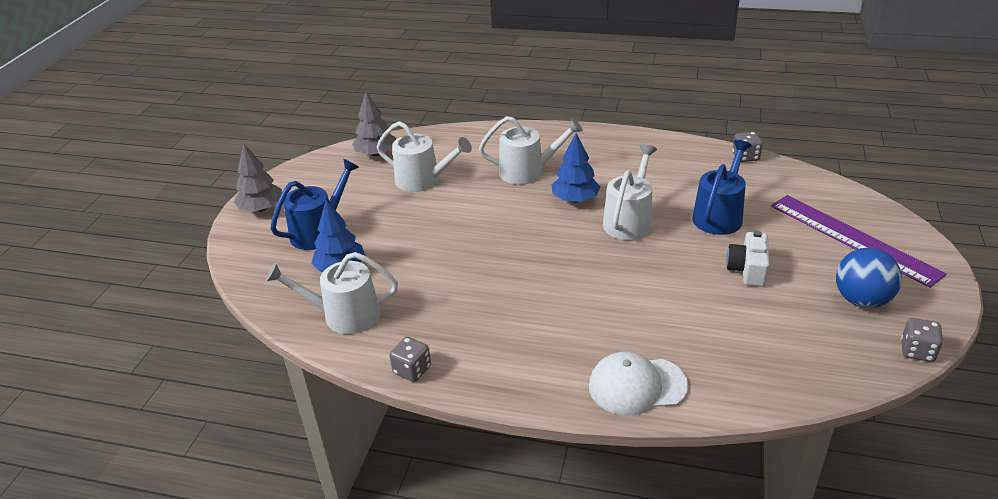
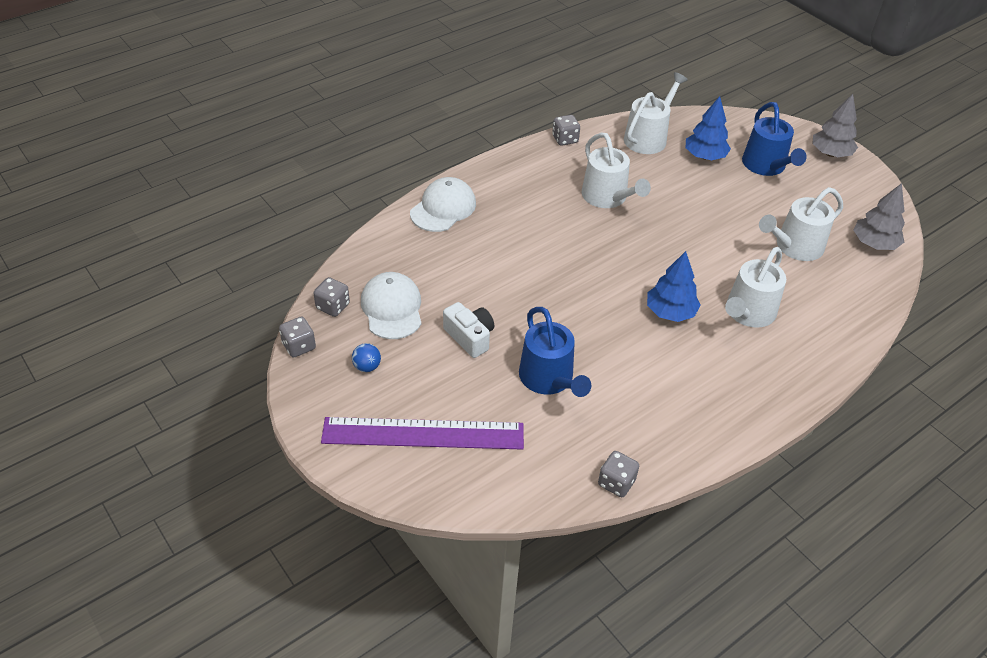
camera: 125 degrees right, 10 degrees up
white watering can [603,144,657,240] -> white watering can moved to [582,132,651,208]
blue ball [836,248,902,308] -> blue ball [352,343,381,372], size x0.50
none -> grey dice [313,277,350,317]
none -> white cap [361,272,422,339]

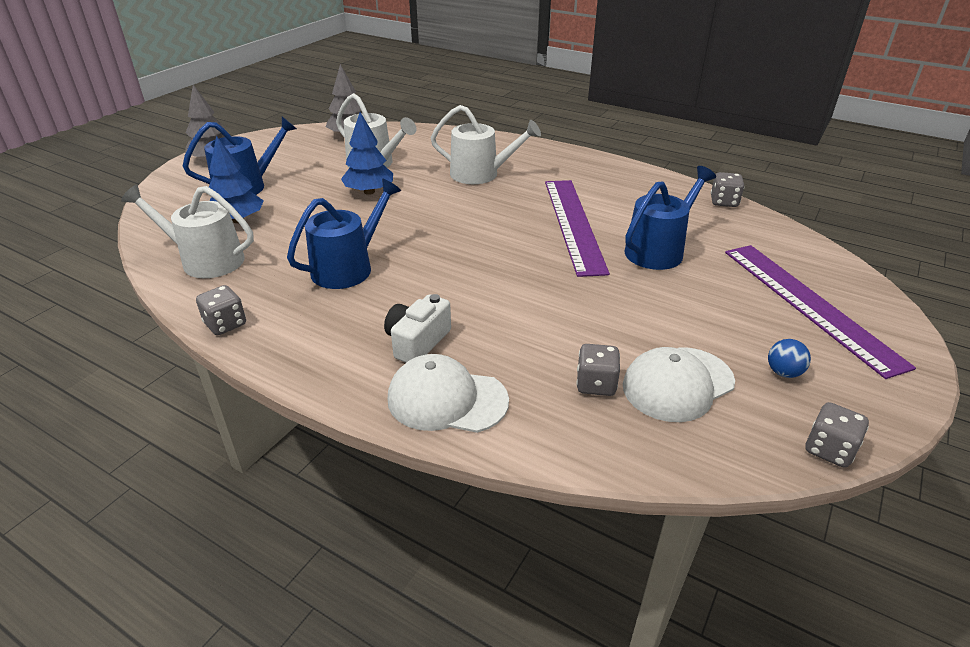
camera: 110 degrees left, 10 degrees down
grey dice [313,277,350,317] -> grey dice moved to [576,344,620,396]
white camera [443,302,494,358] -> white camera moved to [384,294,451,363]
white watering can [582,132,651,208] -> blue watering can [287,179,401,289]
blue tree [647,251,700,322] -> blue tree moved to [341,112,393,195]
none -> purple ruler [545,180,610,277]

